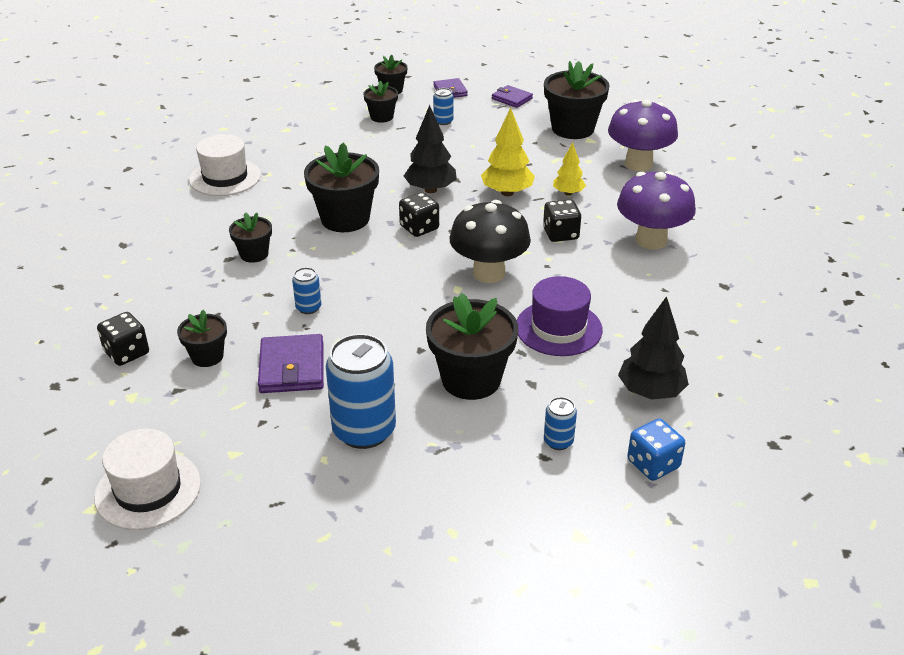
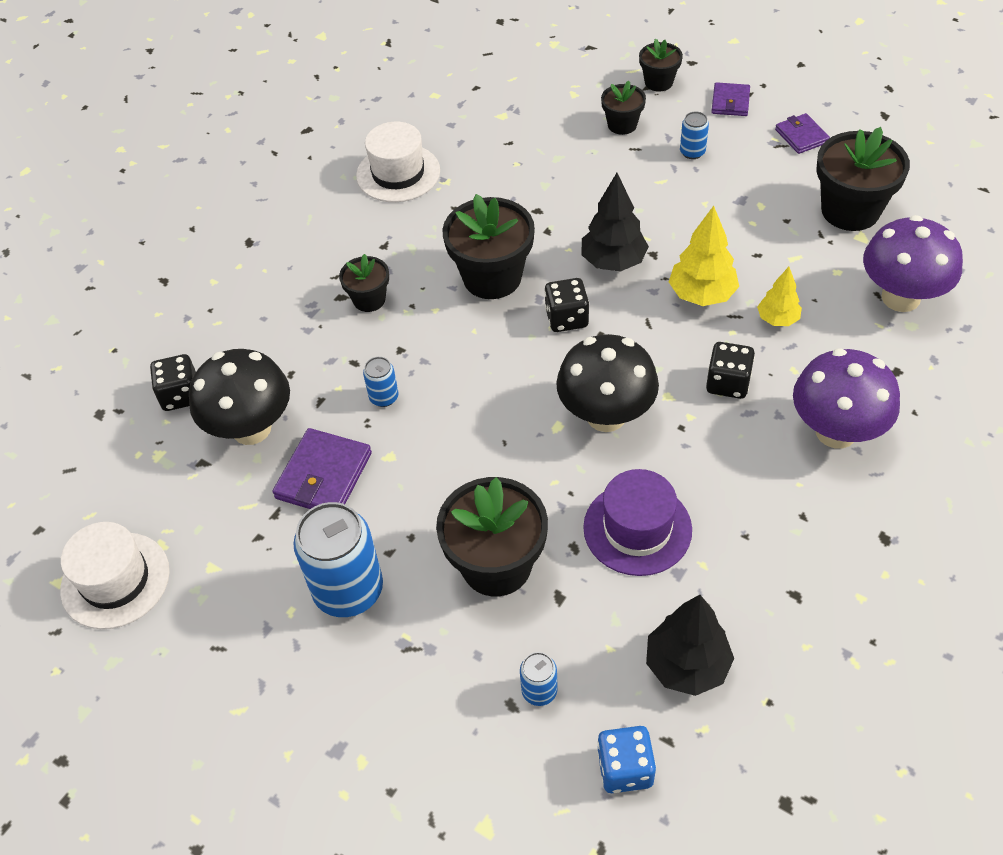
camera: 30 degrees right, 15 degrees up
black flower pot [177,310,227,367] -> black mushroom [189,349,290,445]

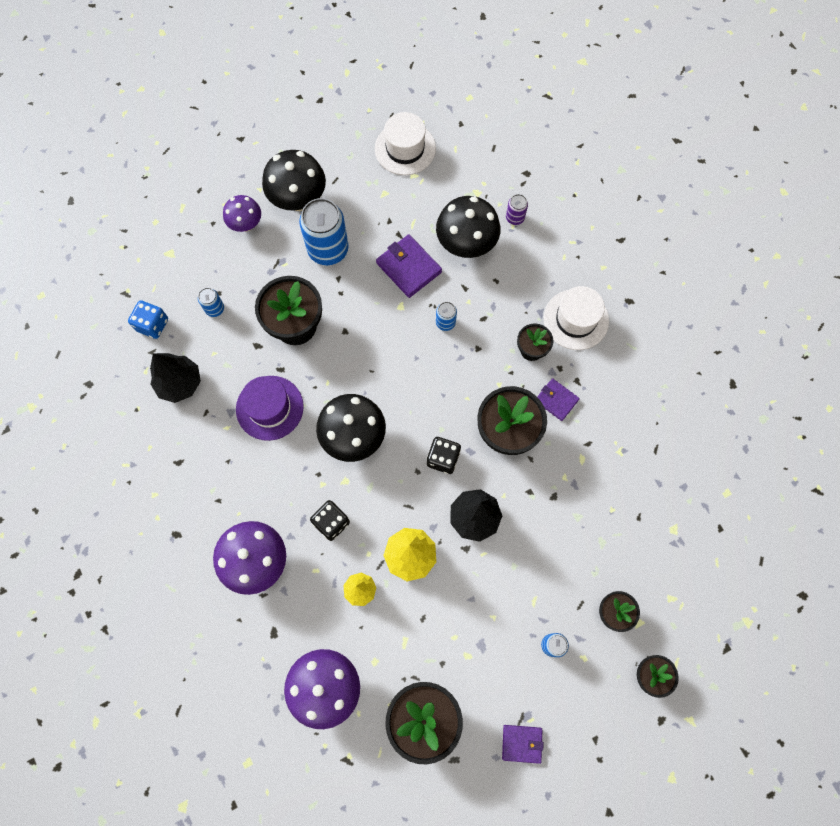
camera: 115 degrees right, 20 degrees up
black dice [150,354,196,411] -> purple can [506,194,528,225]
white hat [356,122,440,202] -> white hat moved to [544,286,609,350]
purple wallet [711,82,750,116] -> purple wallet moved to [537,378,580,421]
none -> purple mushroom [223,195,261,232]
none -> black mushroom [262,150,326,211]

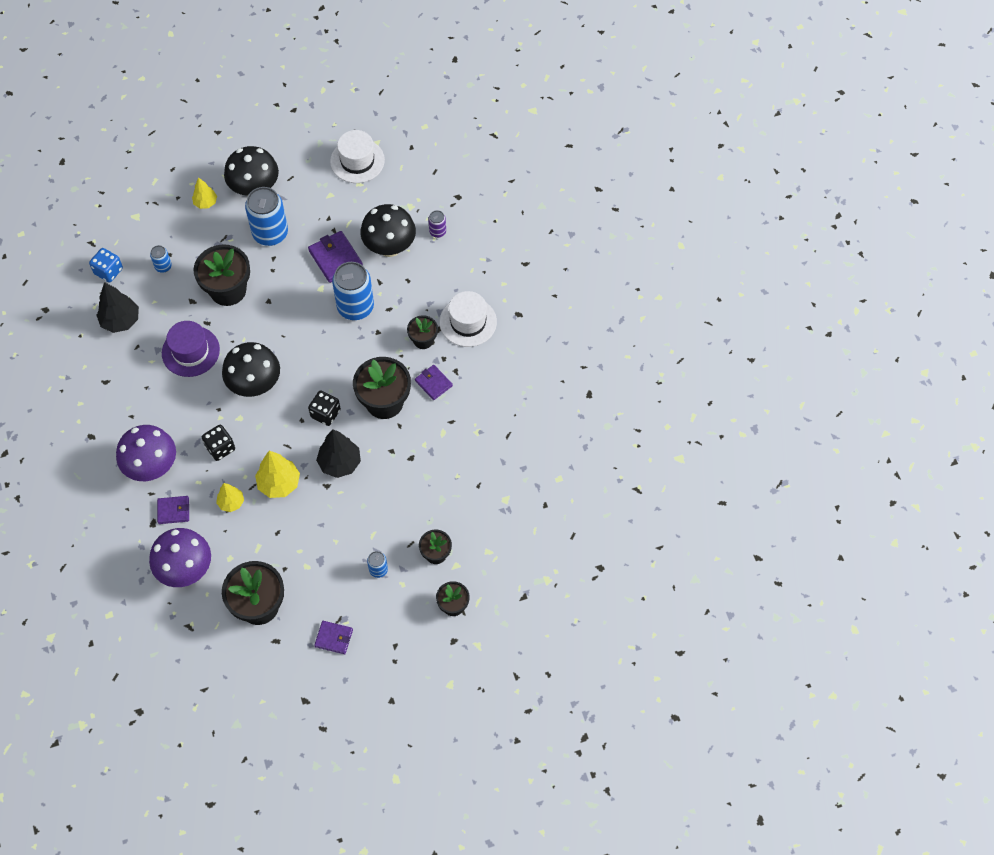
camera: 10 degrees right, 10 degrees down
purple mushroom [223,195,261,232] -> yellow tree [192,177,217,209]
blue can [436,302,457,331] -> blue can [332,262,374,320], size x2.13
none -> purple wallet [157,496,189,524]

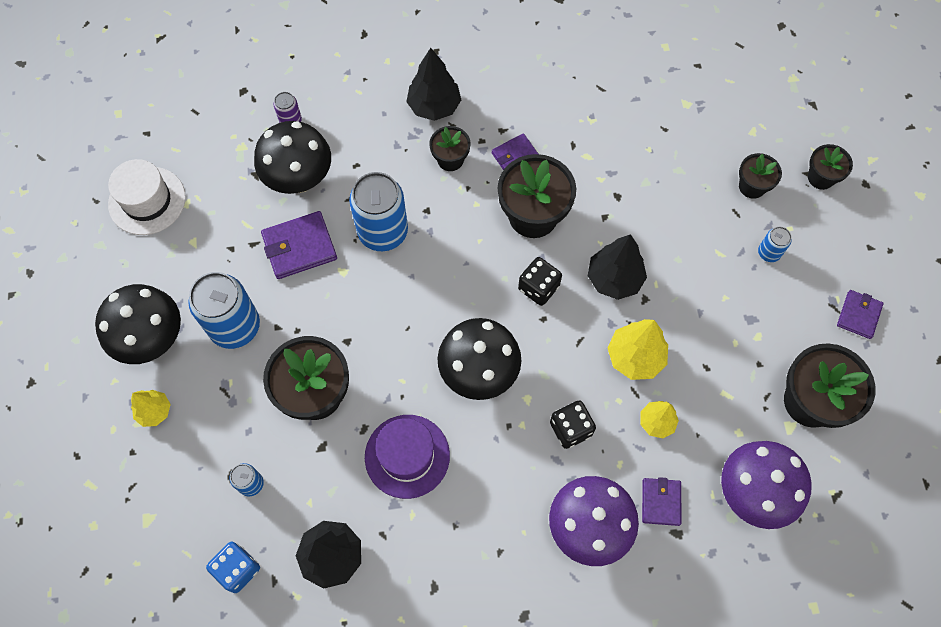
camera: 80 degrees left, 5 degrees up
white hat [440,291,497,347] -> black tree [406,48,461,121]

